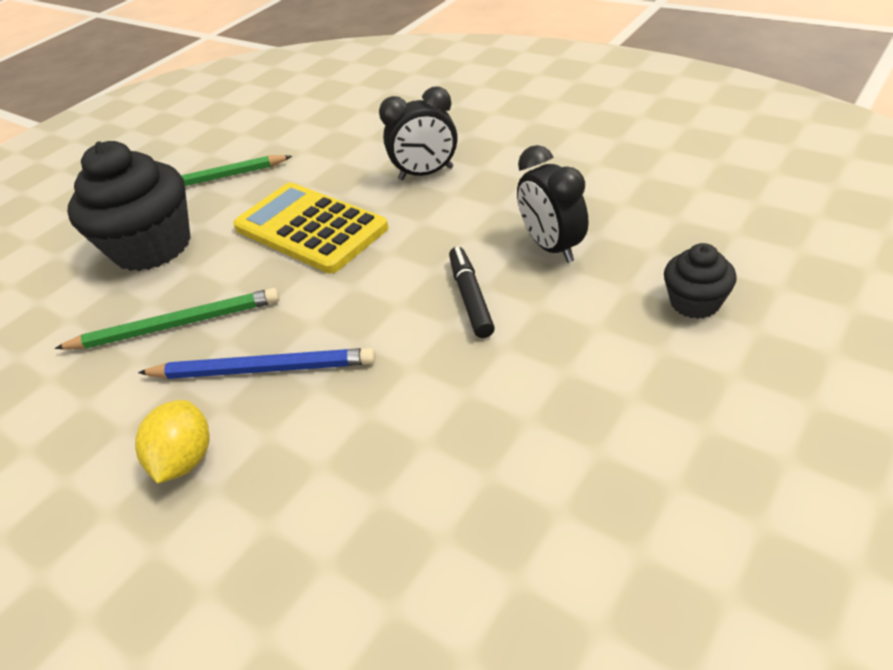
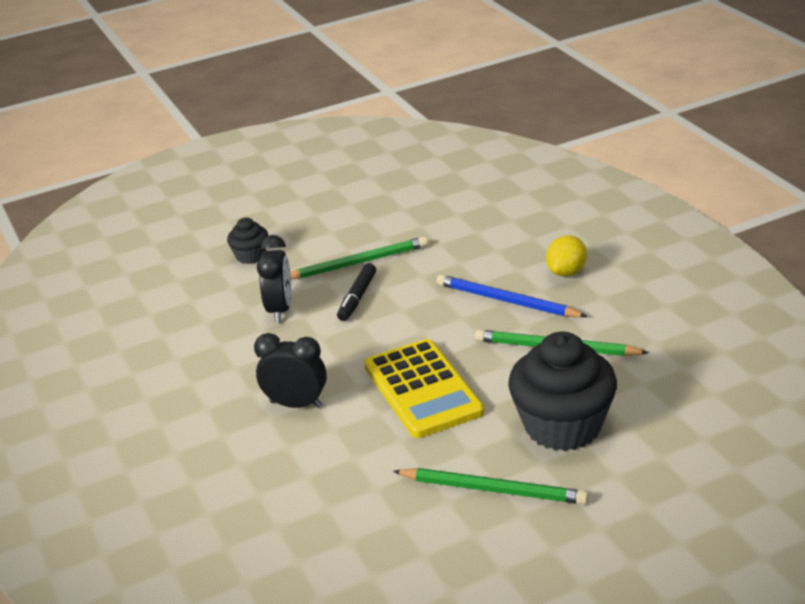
camera: 155 degrees left, 10 degrees down
none -> green pencil [290,236,428,279]

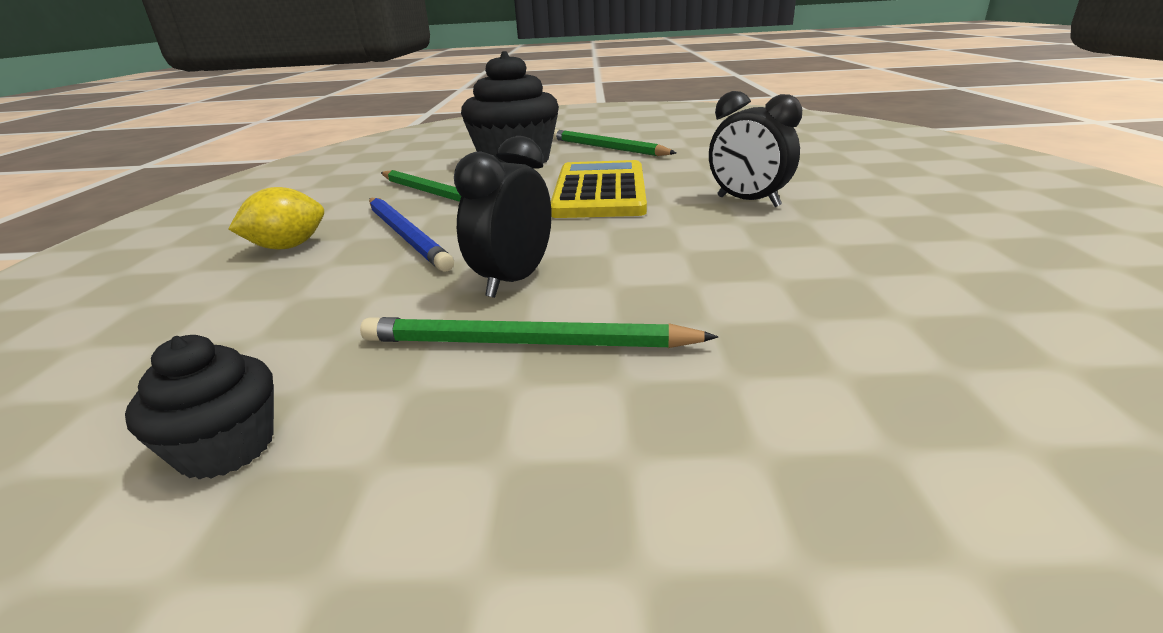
camera: 155 degrees left, 5 degrees down
black cupcake [227,217,268,264] -> black cupcake moved to [125,335,274,479]
black clock [257,235,291,322] -> black clock moved to [454,136,552,298]
black marker [337,263,376,321] -> none

